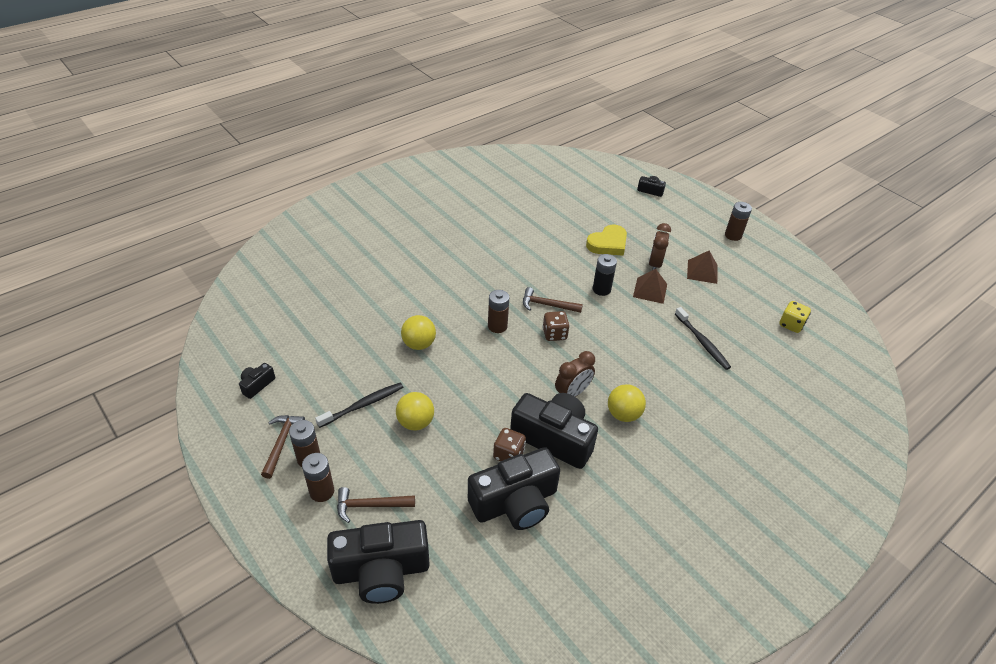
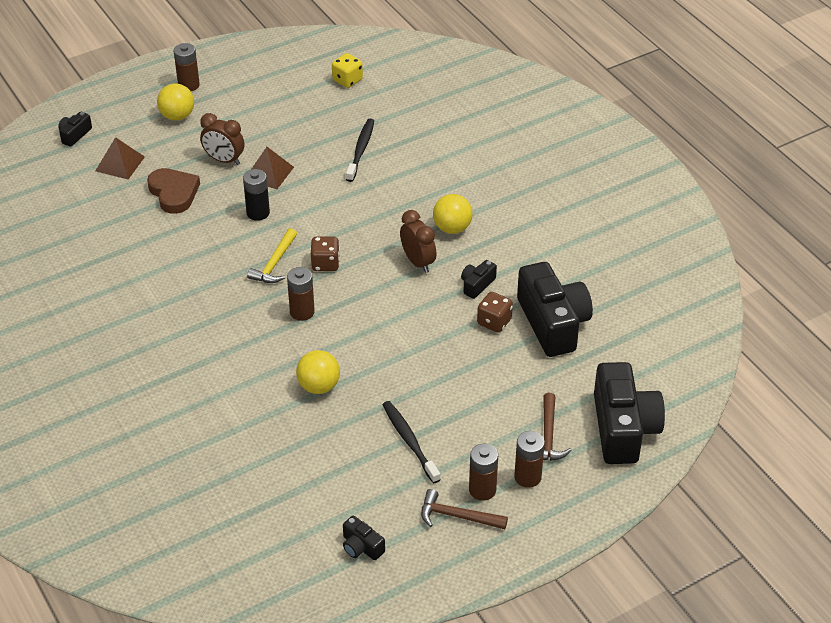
camera: 80 degrees left, 0 degrees up
yellow ball [396,392,434,431] -> yellow ball moved to [157,83,194,121]
black camera [510,393,598,469] -> black camera [461,260,497,299], size x0.44
brown hammer [523,287,583,313] -> yellow hammer [247,228,297,283]
yellow heart [586,225,627,256] -> brown heart [147,168,200,214]
black toothbrush [675,307,731,370] -> black toothbrush turned 60 degrees counterclockwise [346,119,374,182]
brown pyramid [687,251,717,284] -> brown pyramid moved to [96,137,145,179]

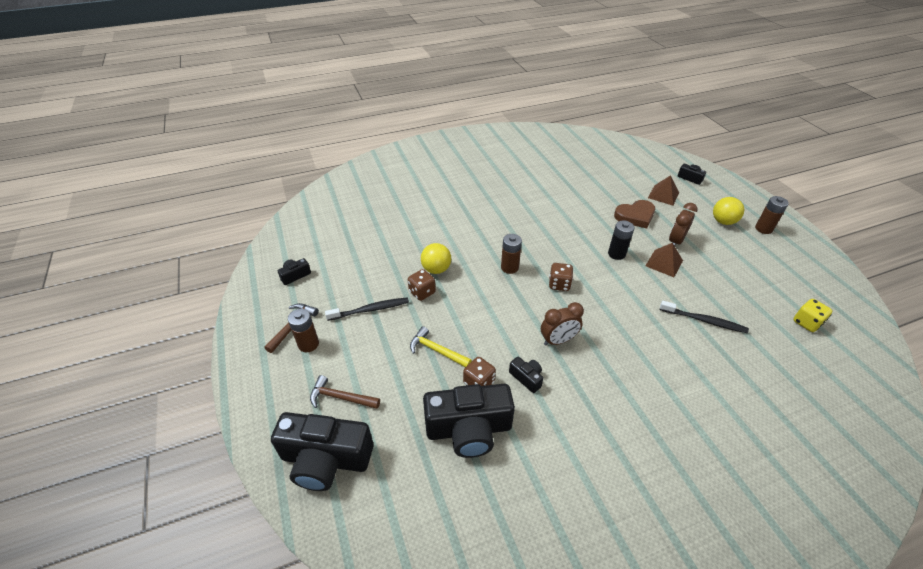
camera: 100 degrees right, 0 degrees up
yellow hammer [247,228,297,283] -> yellow hammer moved to [410,326,472,367]
yellow ball [433,194,473,234] -> none
brown battery [514,431,545,488] -> none
none -> brown dice [408,269,436,301]

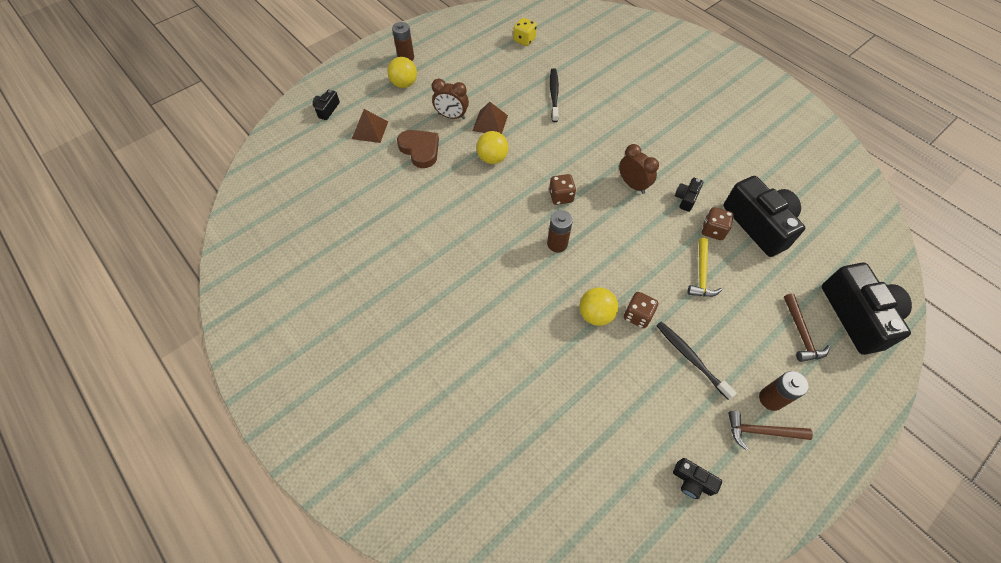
camera: 110 degrees left, 15 degrees up
black battery [608,220,634,260] -> yellow ball [476,131,509,164]

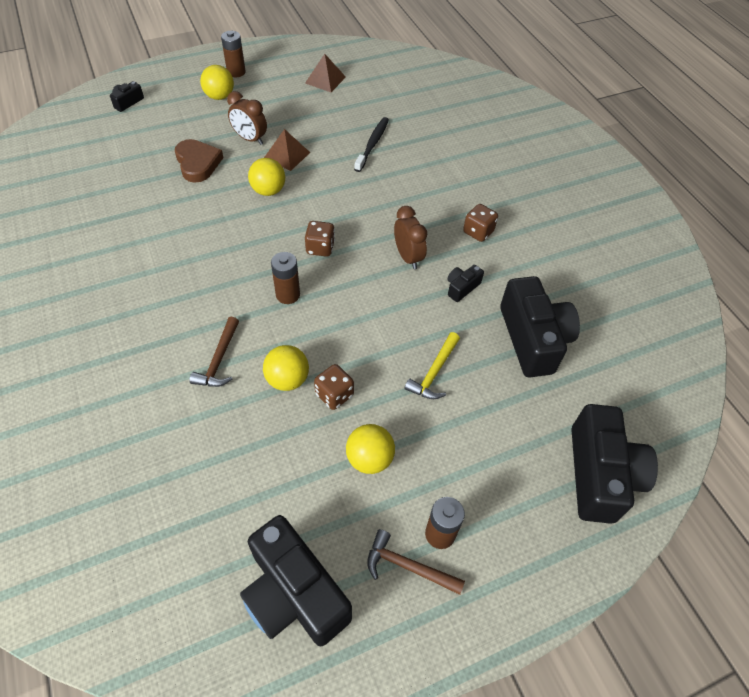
camera: 15 degrees right, 5 degrees down
brown pyramid [352,109,388,143] -> brown pyramid moved to [305,54,346,92]
yellow dice [513,18,537,46] -> none
black toothbrush [656,321,737,400] -> yellow ball [346,424,395,474]
black camera [673,458,722,499] -> black camera [240,515,352,646], size x2.25
brown dice [702,207,734,240] -> brown dice moved to [463,204,498,242]
brown hammer [784,293,830,362] -> brown hammer moved to [189,317,239,387]

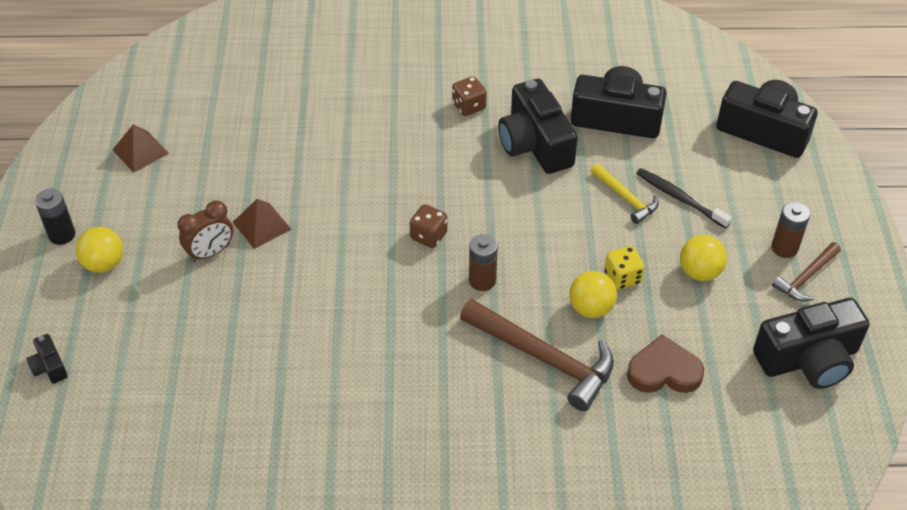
camera: 65 degrees left, 5 degrees down
brown heart [175,139,224,183] -> brown heart moved to [627,335,704,393]
brown hammer [189,317,239,387] -> brown hammer [460,299,614,411], size x1.83
brown battery [221,31,246,77] -> black battery [35,188,75,245]
yellow ball [248,158,285,196] -> none
brown dice [314,364,354,410] -> yellow dice [605,246,644,290]
black toothbrush [354,117,389,172] -> black toothbrush moved to [636,168,732,228]
brown clock [394,206,427,269] -> none
black camera [447,265,484,302] -> black camera [498,79,578,174], size x2.25

